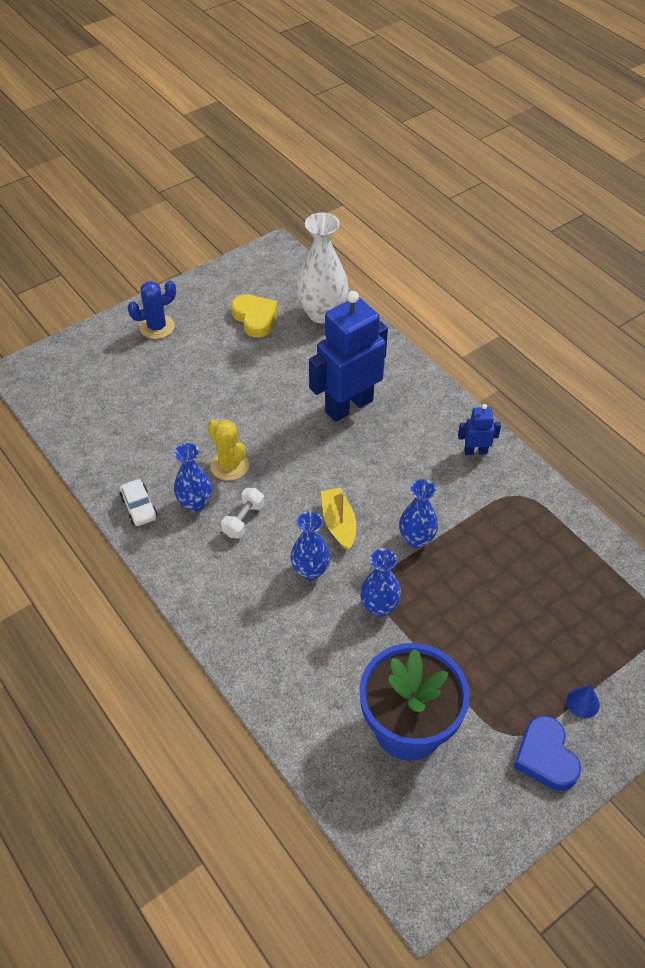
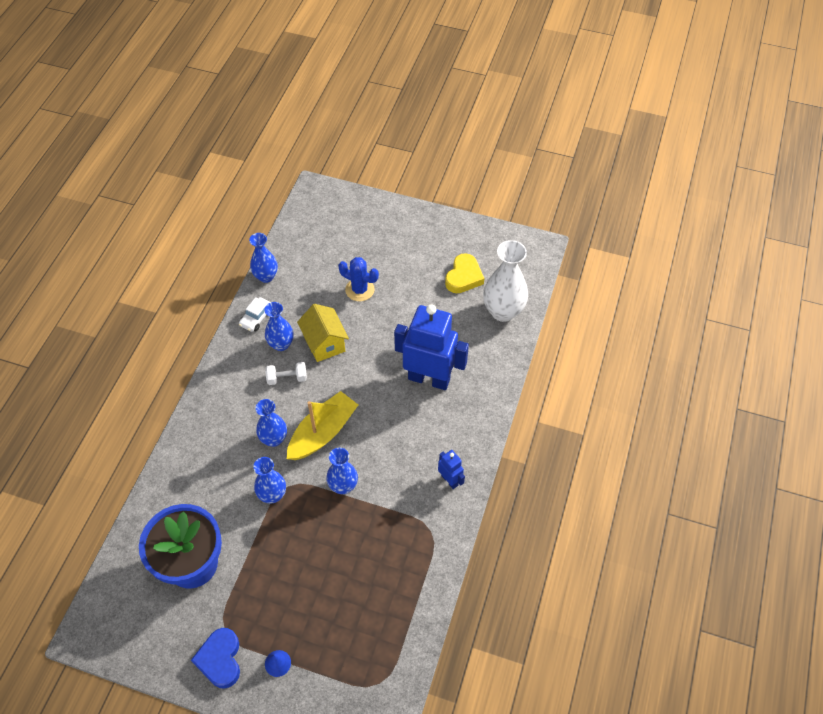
camera: 55 degrees right, 5 degrees up
blue cactus [128,280,176,339] -> blue cactus moved to [338,257,379,301]
yellow cactus [208,419,249,481] -> yellow house [297,304,349,362]
yellow boat [321,488,356,551] -> yellow boat [287,391,358,460], size x1.53
blue heart [514,716,581,791] -> blue heart turned 45 degrees counterclockwise [191,628,240,689]
none -> blue vase [249,233,278,283]

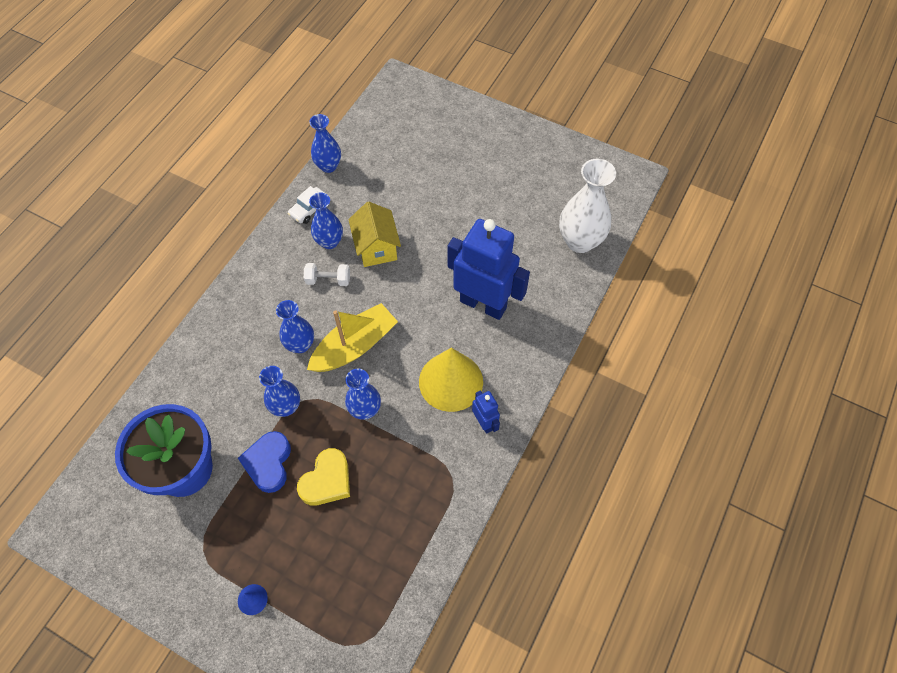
camera: 10 degrees right, 5 degrees up
blue heart [191,628,240,689] -> blue heart moved to [238,431,291,493]
blue cactus [338,257,379,301] -> none
yellow heart [445,253,484,293] -> yellow heart moved to [297,448,350,506]
none -> yellow cone [419,348,483,412]

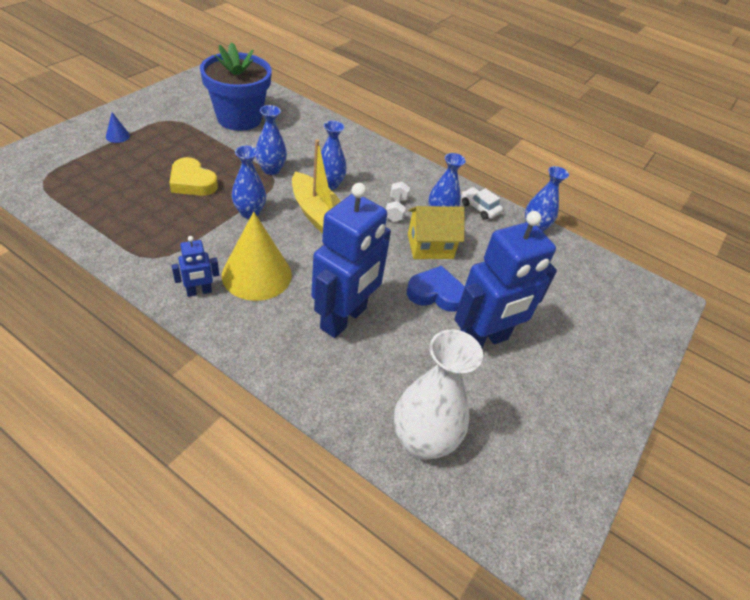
camera: 90 degrees right, 15 degrees down
blue heart [238,431,291,493] -> blue heart moved to [407,266,465,312]
none -> blue robot [454,211,557,348]

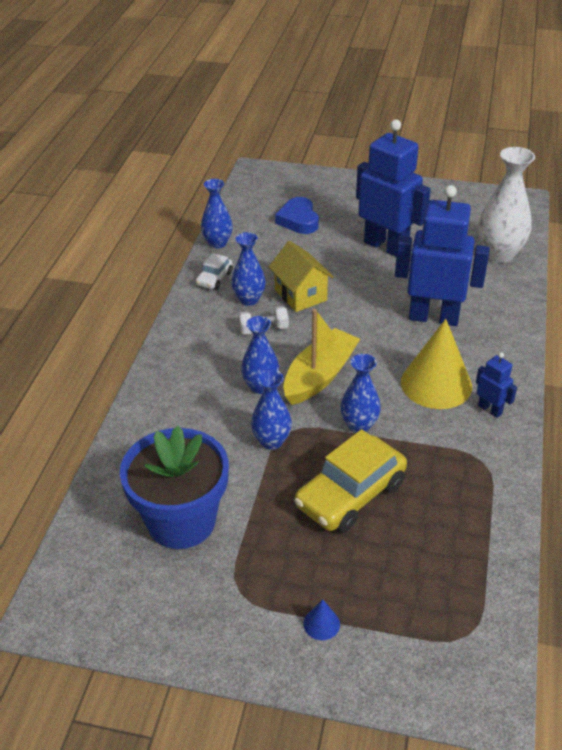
camera: 105 degrees left, 5 degrees down
yellow heart [169,157,218,196] -> yellow car [294,429,407,533]
blue heart [407,266,465,312] -> blue heart moved to [275,197,319,234]

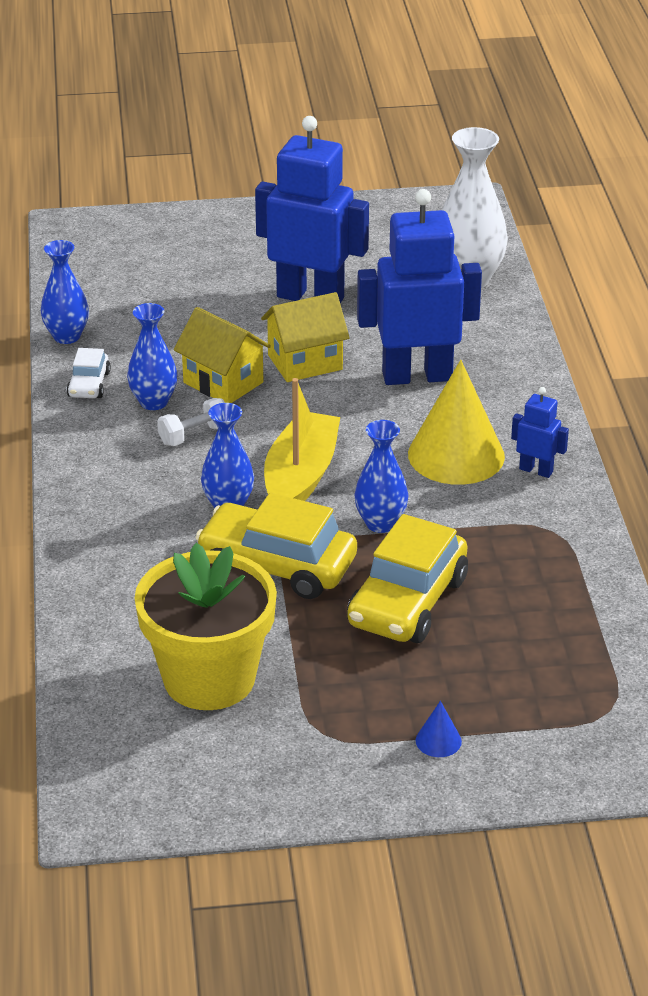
camera: 20 degrees left, 5 degrees down
blue flower pot [120,426,229,549] -> yellow flower pot [134,543,277,710]
blue vase [251,369,292,450] -> yellow car [195,493,357,599]
blue heart [275,197,319,234] -> none
none -> yellow house [261,292,350,382]

